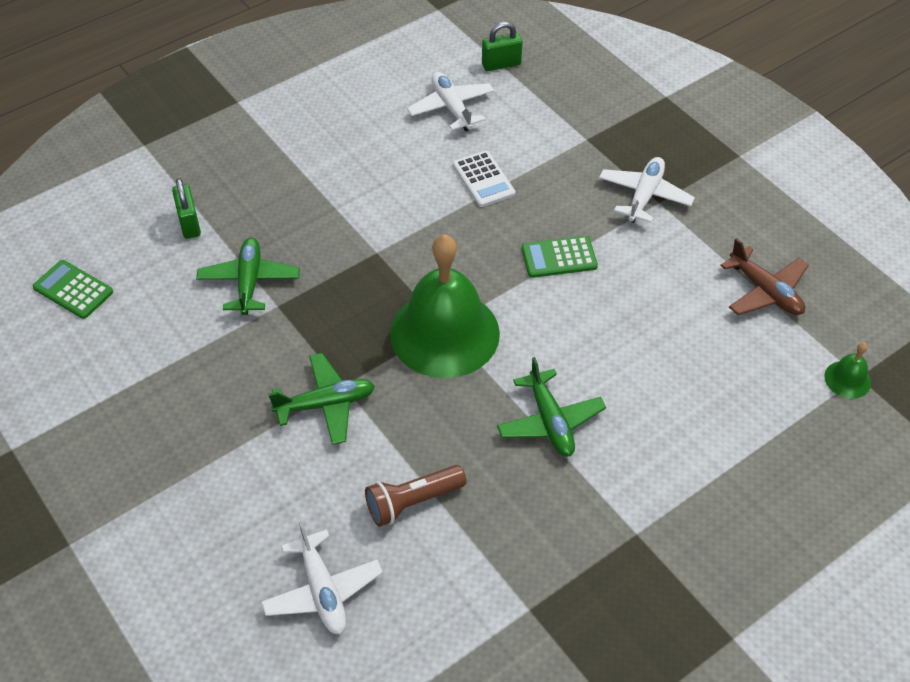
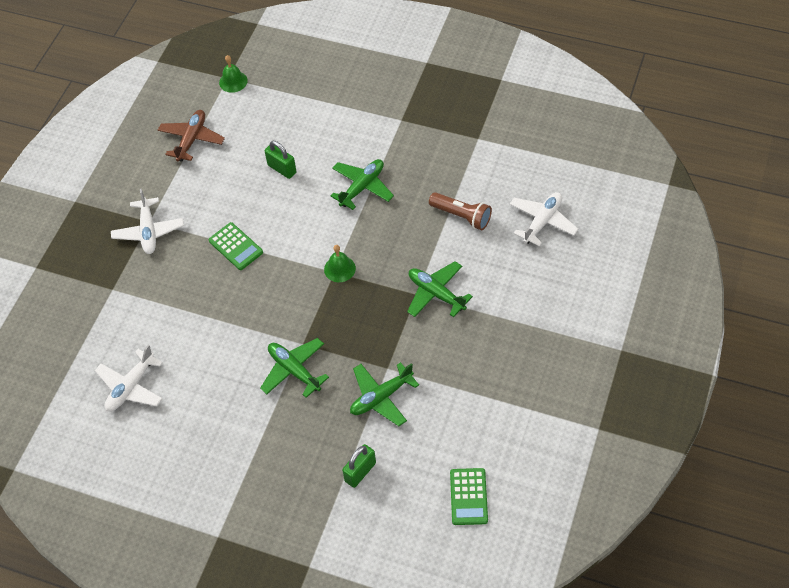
camera: 120 degrees left, 5 degrees up
green bell [390,234,500,378] -> green bell [324,245,356,282], size x0.41
white calculator [453,151,516,207] -> none
green padlock [482,22,523,71] -> green padlock moved to [265,141,297,179]
white plane [599,157,695,223] -> white plane turned 90 degrees counterclockwise [111,188,184,254]
none -> green plane [260,338,329,398]

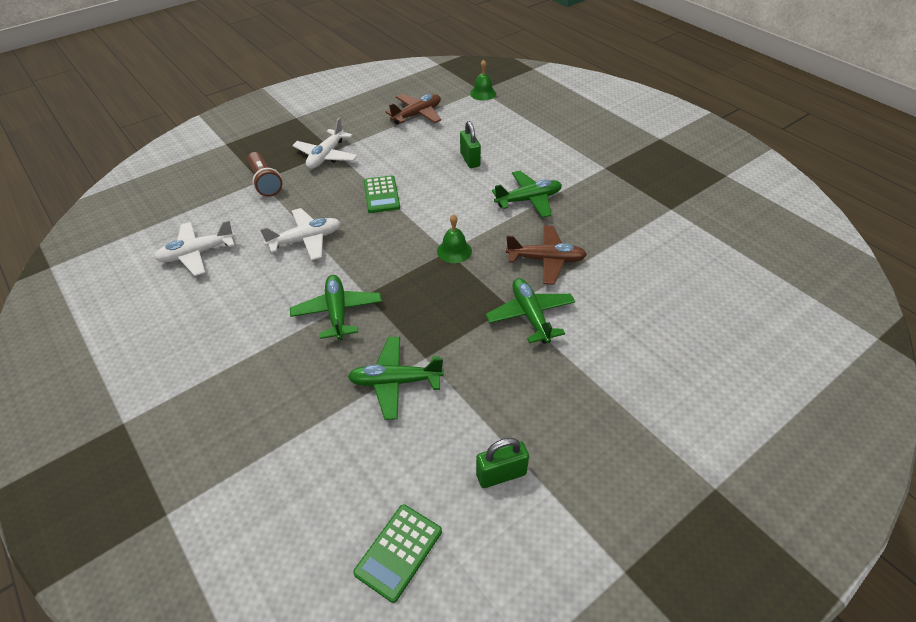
camera: 30 degrees right, 10 degrees down
green padlock [342,444,376,488] -> green padlock moved to [476,438,529,488]
brown flashlight [429,192,492,230] -> brown flashlight moved to [248,152,283,197]
white plane [510,192,578,247] -> white plane moved to [260,208,341,261]
none -> brown plane [506,226,587,285]

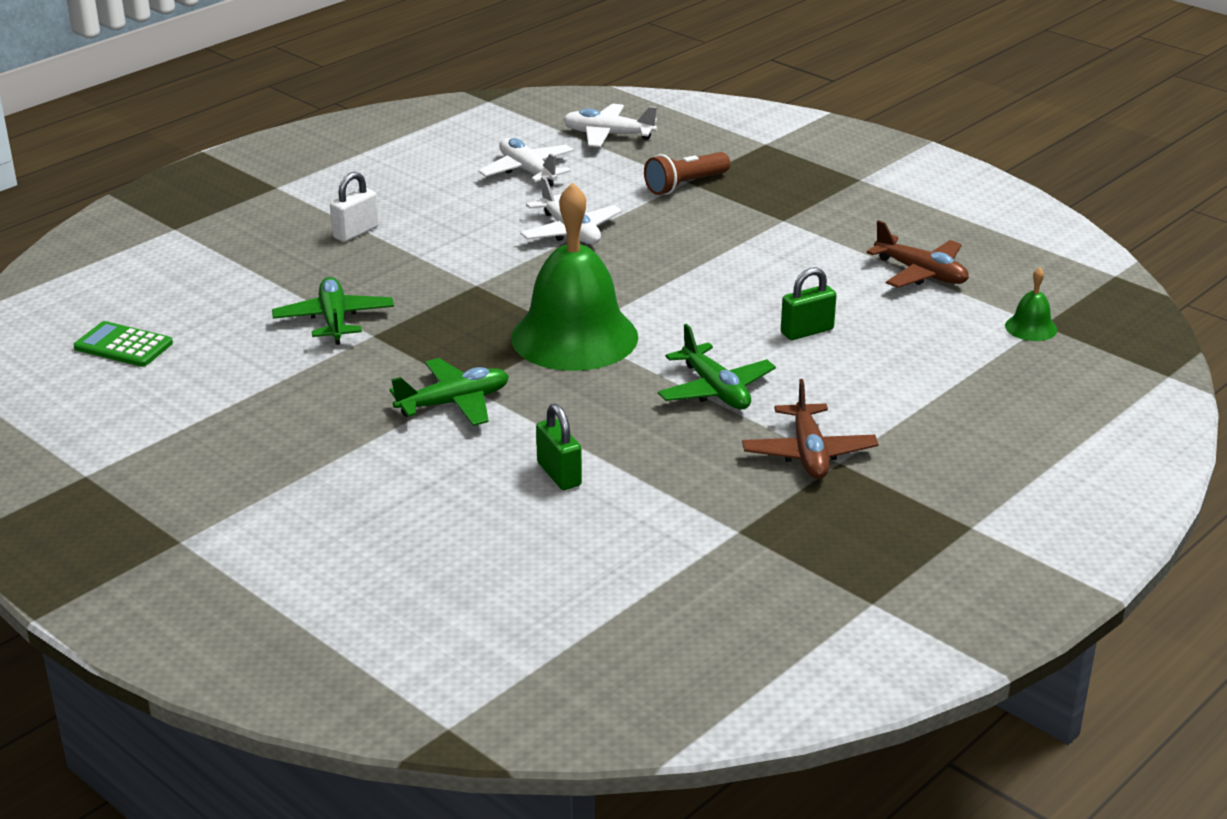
camera: 80 degrees right, 15 degrees down
green plane [290,275,382,340] -> none
white plane [292,118,358,169] -> white plane moved to [563,103,657,147]
green calculator [364,175,400,213] -> none
green bell [437,214,472,263] -> green bell [511,182,638,371], size x2.45
green padlock [476,438,529,488] -> green padlock moved to [536,404,582,490]
brown plane [506,226,587,285] -> brown plane moved to [742,379,878,479]
none -> white padlock [330,172,379,242]

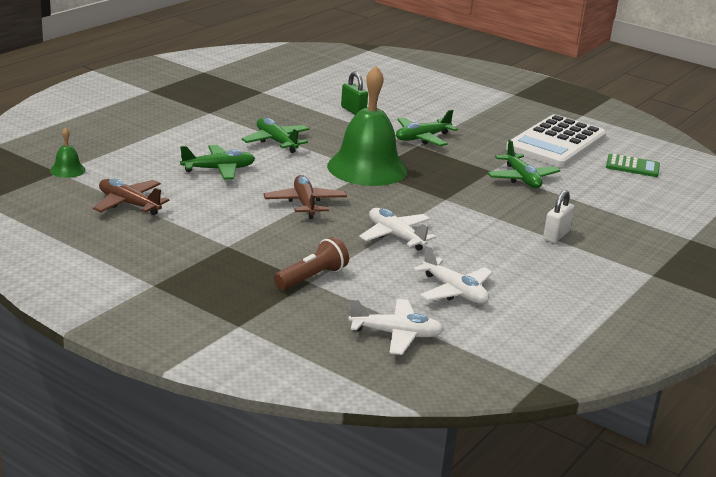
camera: 170 degrees right, 5 degrees down
brown plane [742,379,878,479] -> brown plane moved to [264,175,347,219]
green padlock [781,267,837,340] -> green plane [180,145,255,180]
none -> white calculator [506,114,606,167]

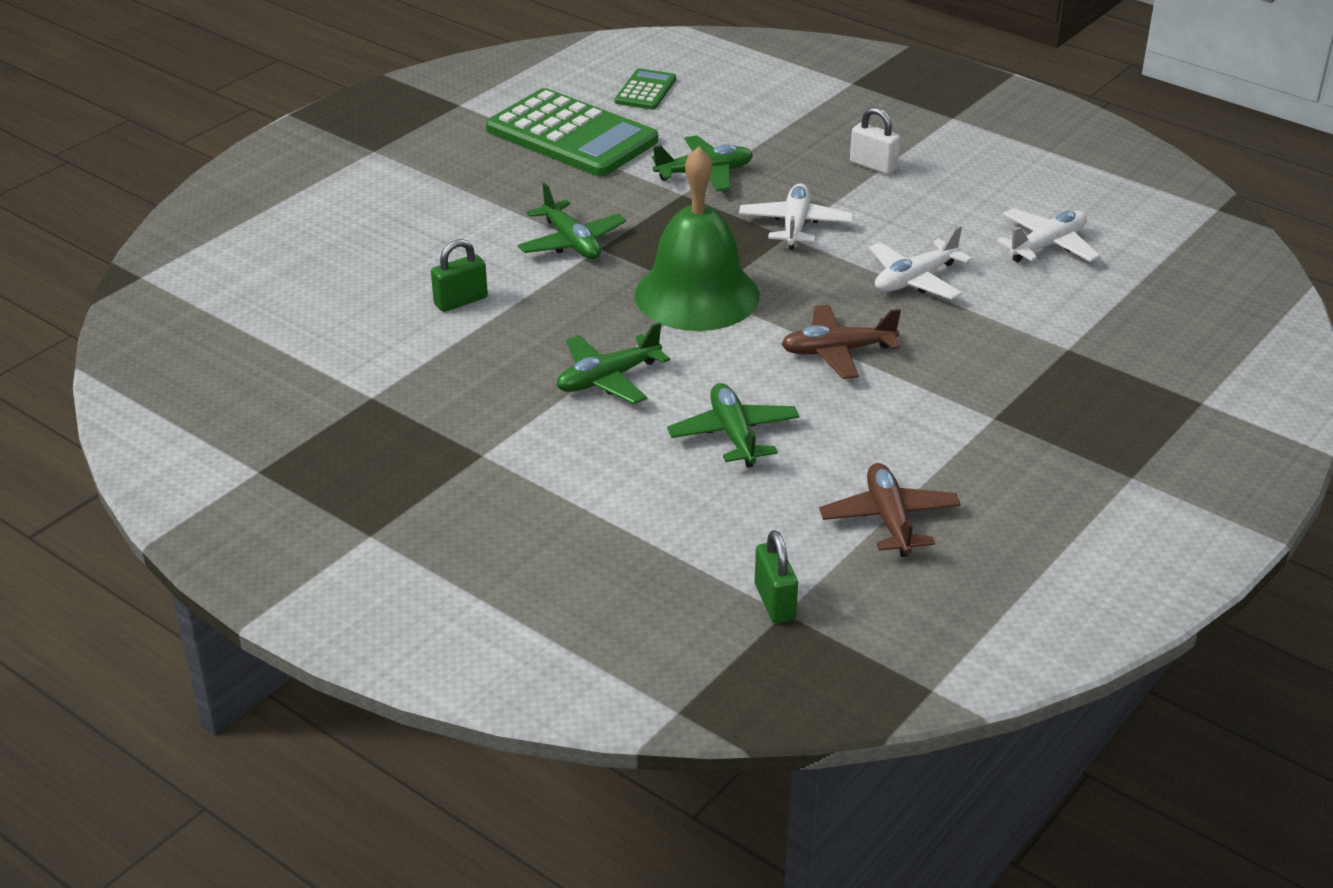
camera: 85 degrees left, 10 degrees up
green bell [50,128,85,178] -> green padlock [755,530,798,623]
brown plane [93,179,169,215] -> brown plane turned 135 degrees clockwise [819,463,961,557]
brown flashlight [274,237,349,290] -> none
white plane [348,299,444,355] -> white plane moved to [739,183,854,250]
white calculator [506,114,606,167] -> green calculator [486,88,658,176]

